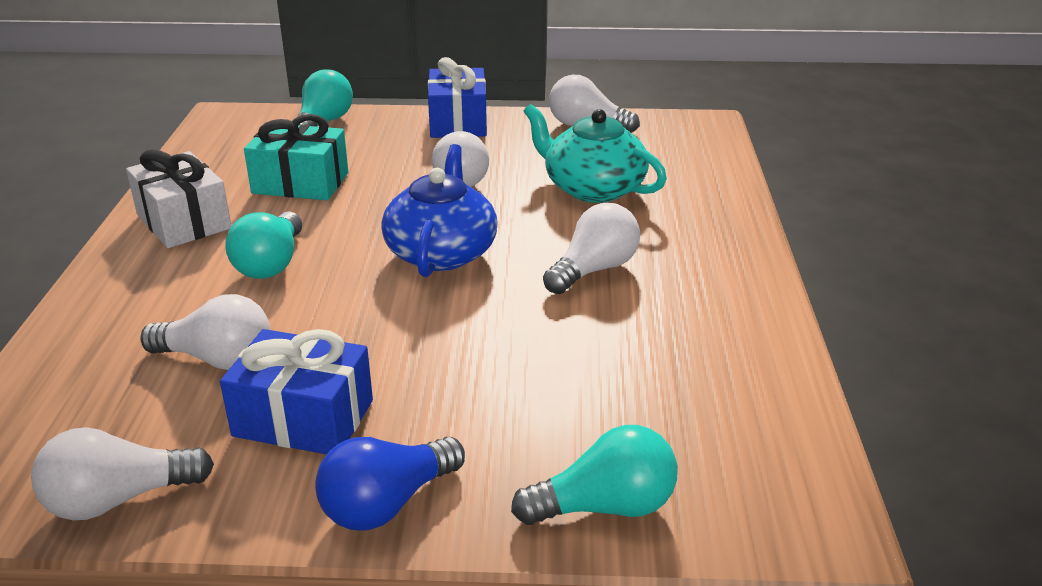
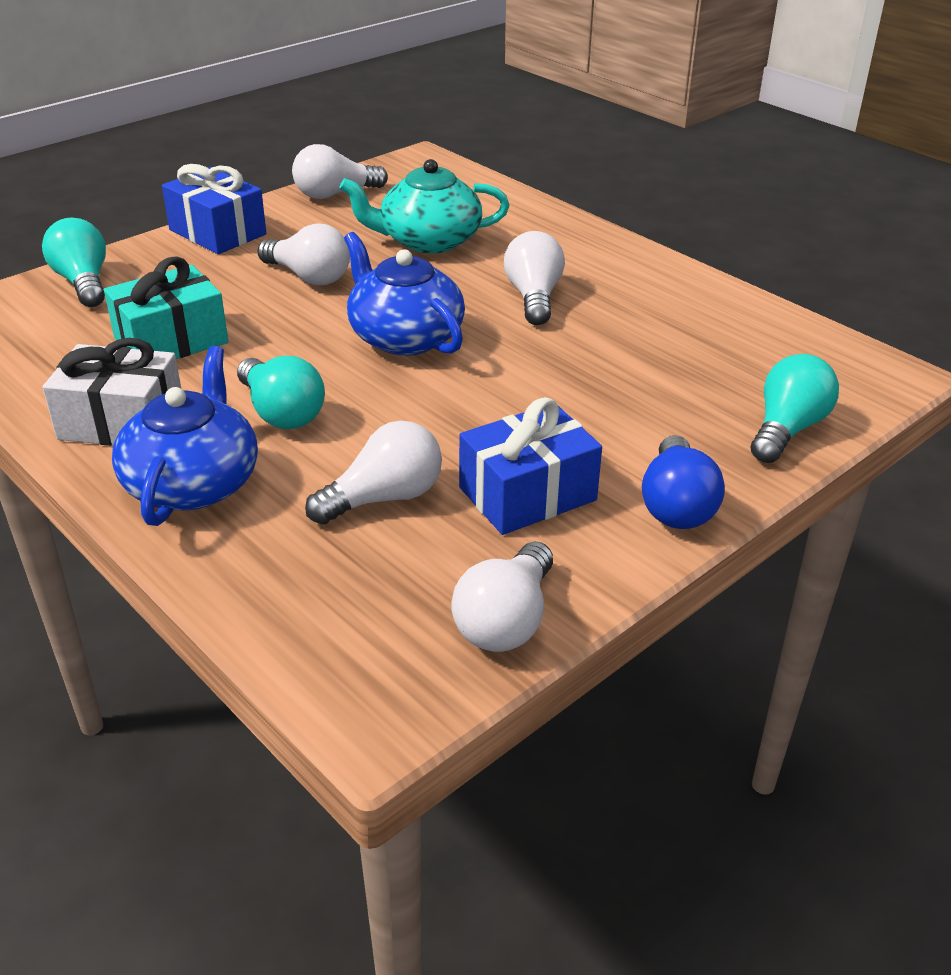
camera: 45 degrees left, 5 degrees up
none -> blue teapot [112,346,258,526]

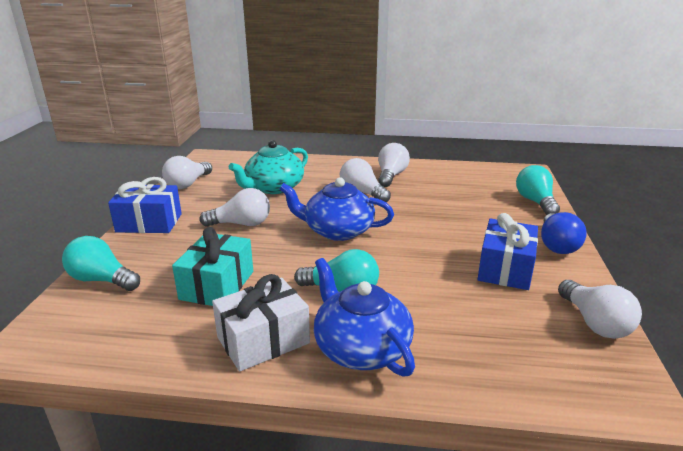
camera: 40 degrees left, 10 degrees down
white light bulb [305,421,442,525] -> white light bulb moved to [378,143,410,187]
blue light bulb [642,435,725,529] -> blue light bulb turned 45 degrees clockwise [541,212,587,254]

